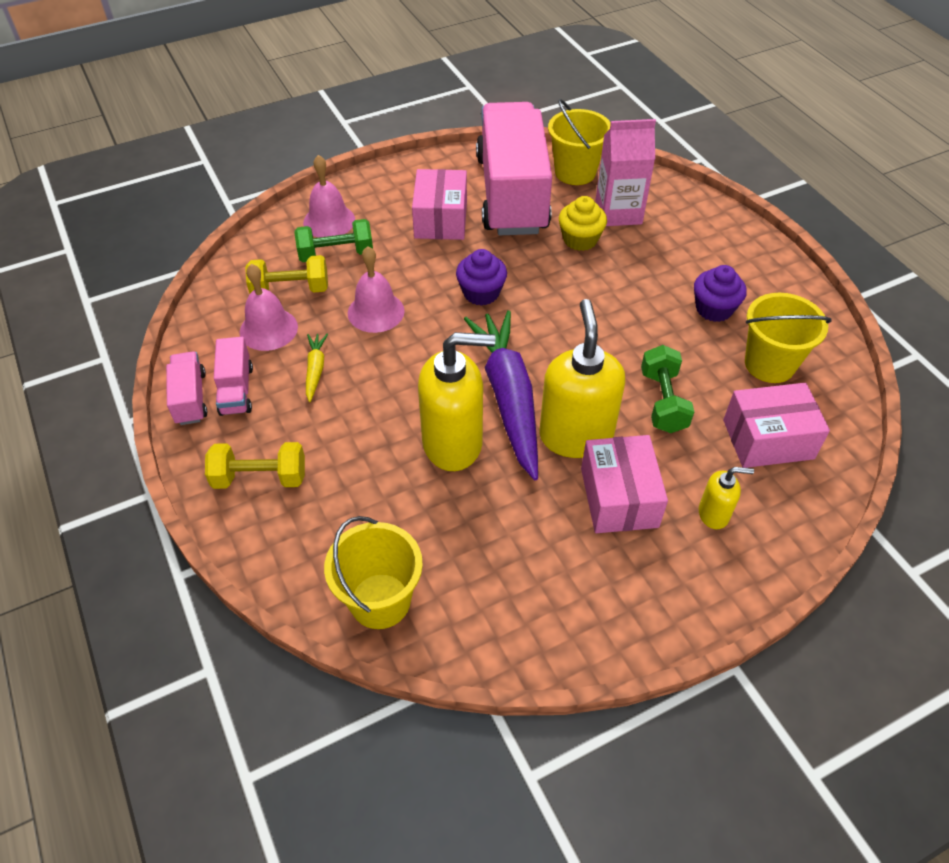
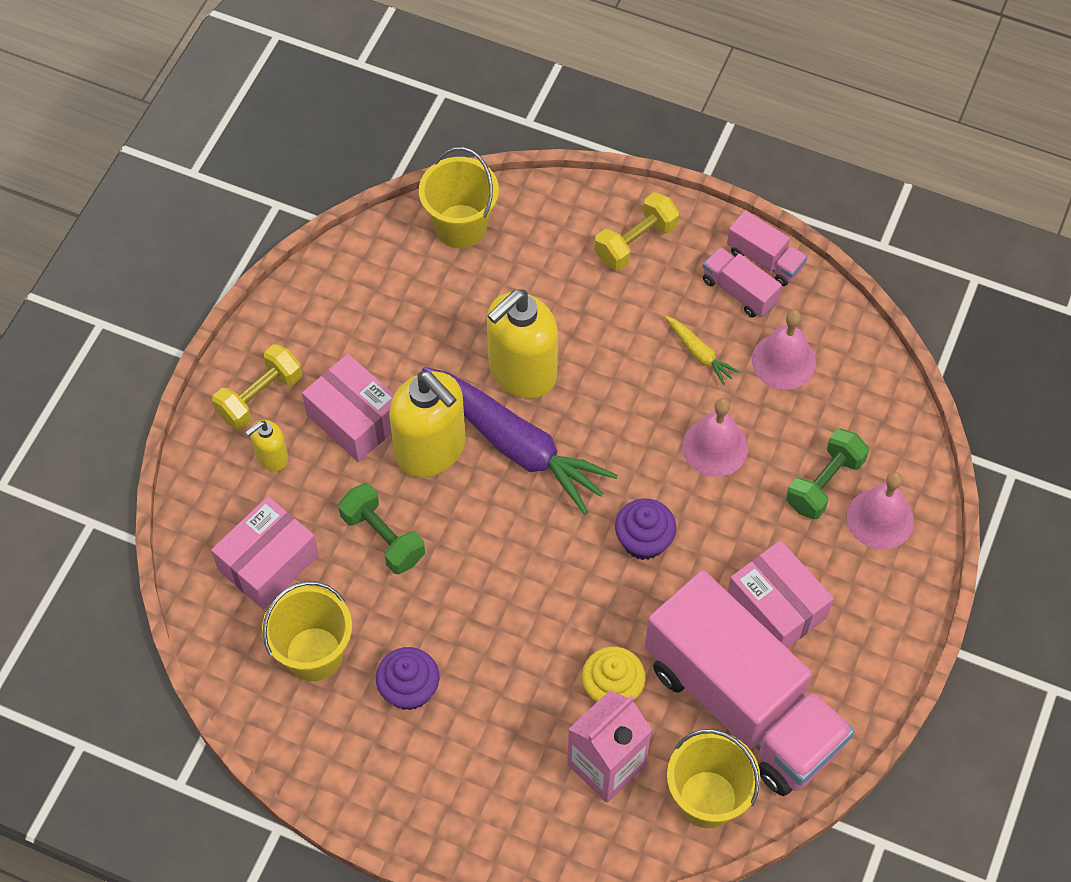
camera: 140 degrees right, 10 degrees up
yellow dumbbell [245,255,328,294] -> yellow dumbbell moved to [212,344,302,430]

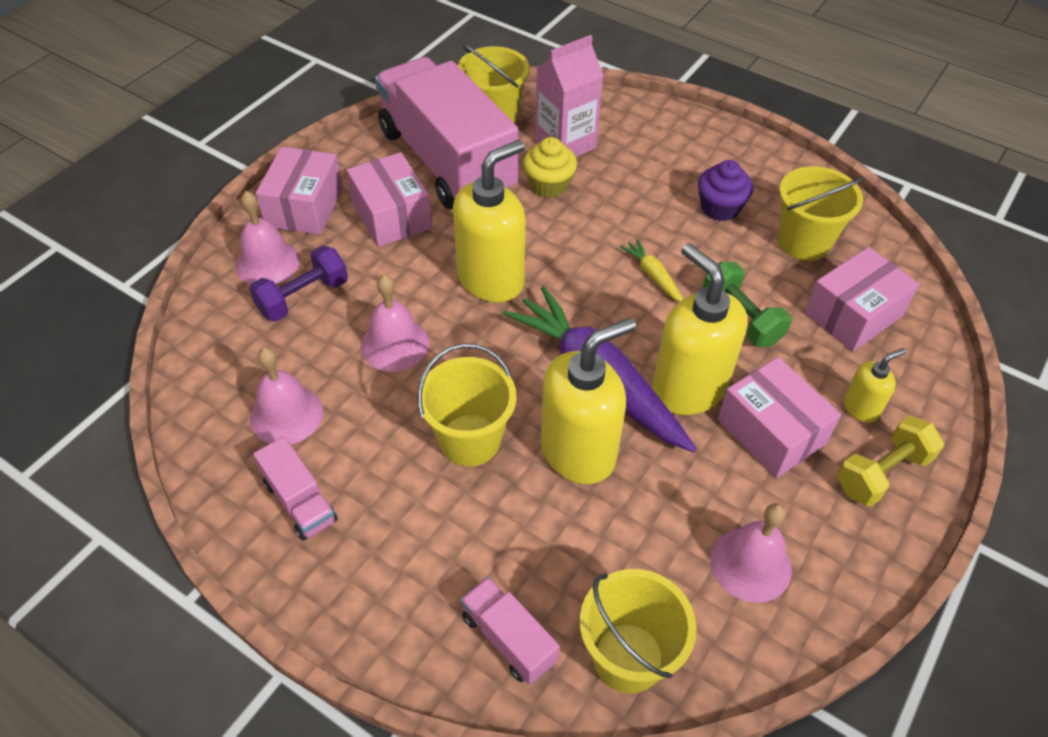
camera: 170 degrees left, 10 degrees down
yellow dumbbell [595,192,679,270] -> none
purple cupcake [615,499,676,560] -> yellow soap dispenser [453,140,526,303]
yellow carrot [665,316,739,385] -> yellow carrot moved to [620,239,683,302]
pink truck [727,210,807,286] -> pink truck moved to [461,577,560,685]
green dumbbell [786,429,869,519] -> purple dumbbell [249,245,348,322]
none -> pink box [256,147,343,235]
none -> yellow bucket [417,343,516,466]
none -> pink bell [711,503,792,603]

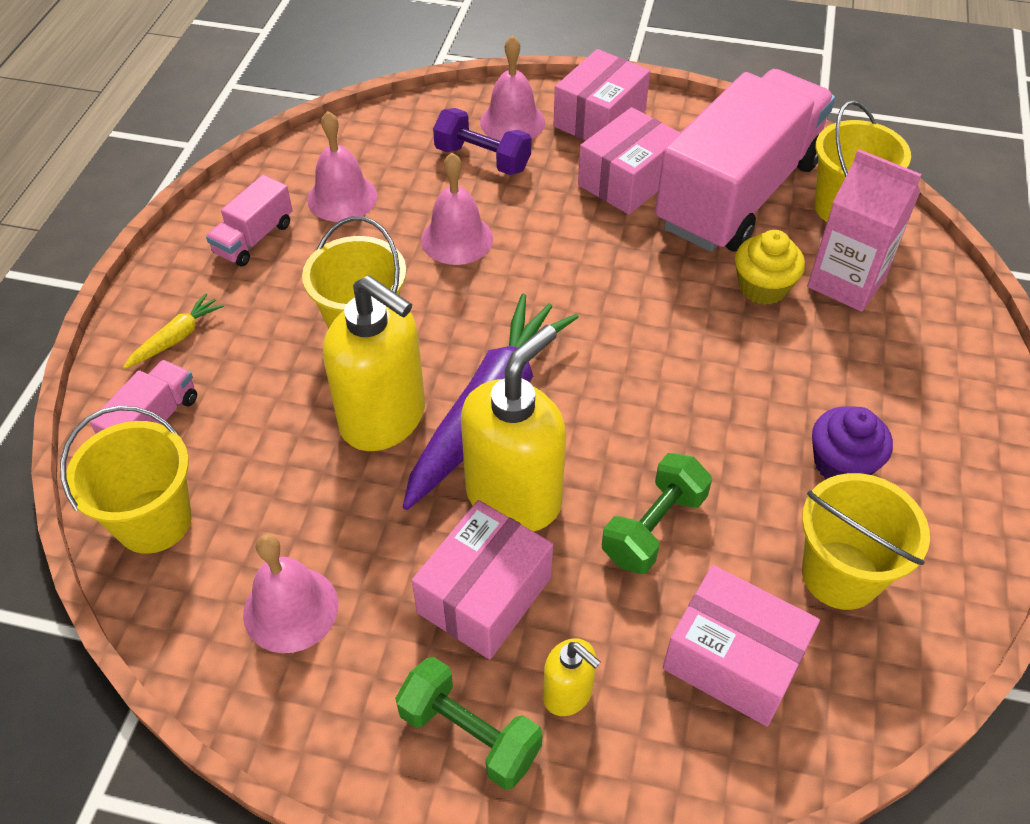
camera: 70 degrees right, 0 degrees up
pink box [256,147,343,235] -> pink box turned 45 degrees counterclockwise [554,49,650,141]
yellow soap dispenser [453,140,526,303] -> none
yellow carrot [620,239,683,302] -> yellow carrot moved to [123,293,224,369]
yellow dumbbell [837,415,944,507] -> green dumbbell [395,657,543,790]

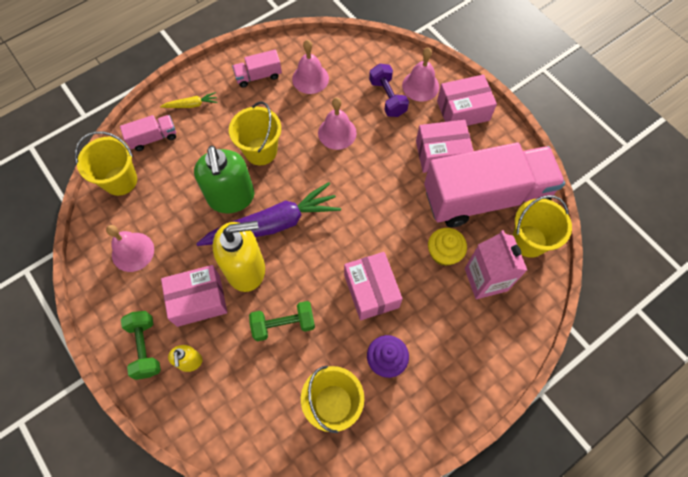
camera: 40 degrees right, 15 degrees up
yellow soap dispenser [323,275,425,451] -> green soap dispenser [194,146,255,213]
pink box [663,565,820,726] -> pink box moved to [344,252,403,320]

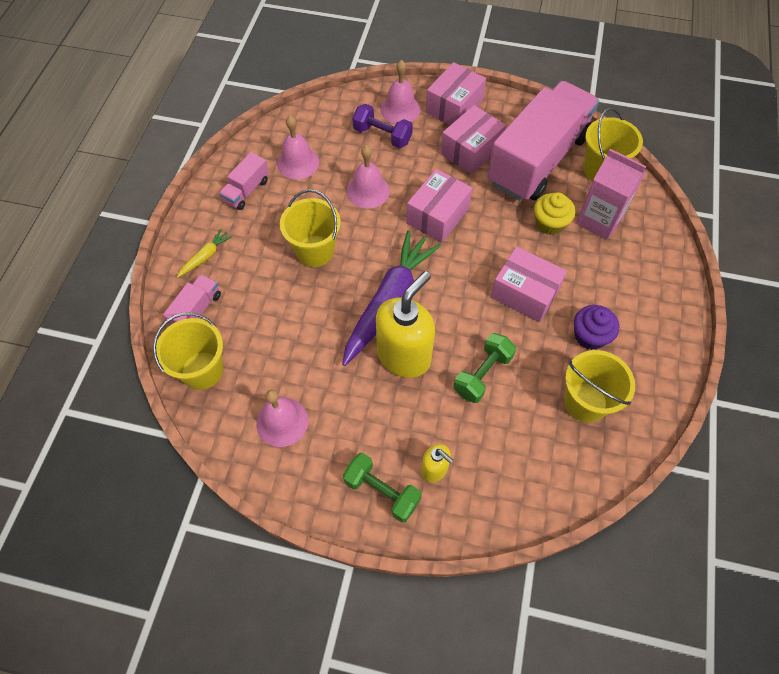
camera: 40 degrees left, 5 degrees down
pink box [161,265,227,327] -> pink box moved to [407,169,472,242]
green soap dispenser [194,146,255,213] -> none

